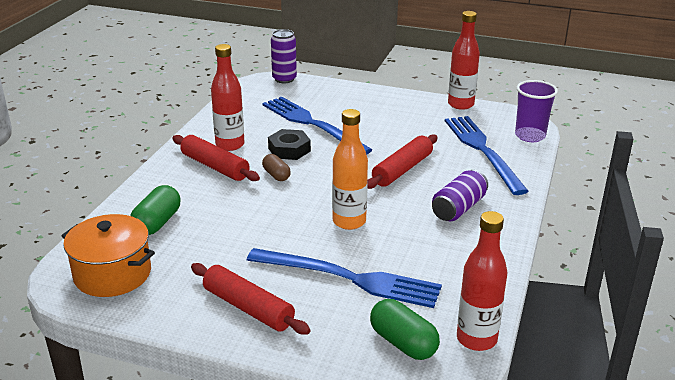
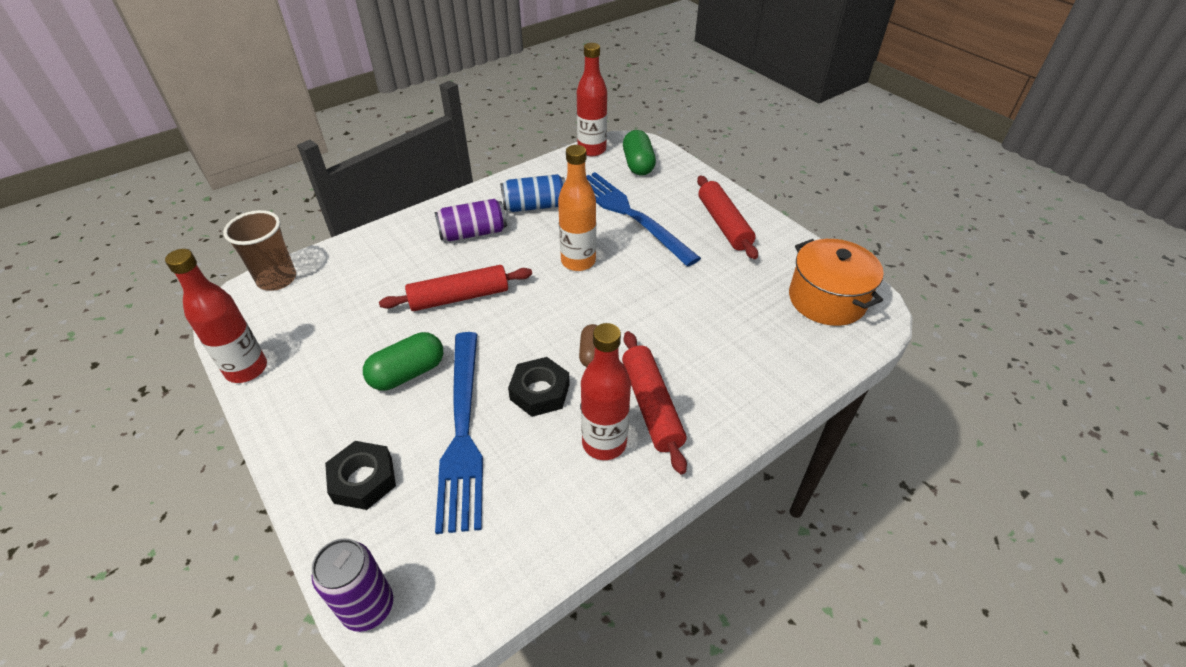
camera: 145 degrees left, 15 degrees up
green capsule [130,185,181,235] -> green capsule moved to [363,332,443,390]
blue fork [445,116,529,195] -> none
purple cup [515,80,558,142] -> brown cup [223,210,296,291]
none -> black nut [325,441,396,510]
none -> blue can [500,174,565,212]

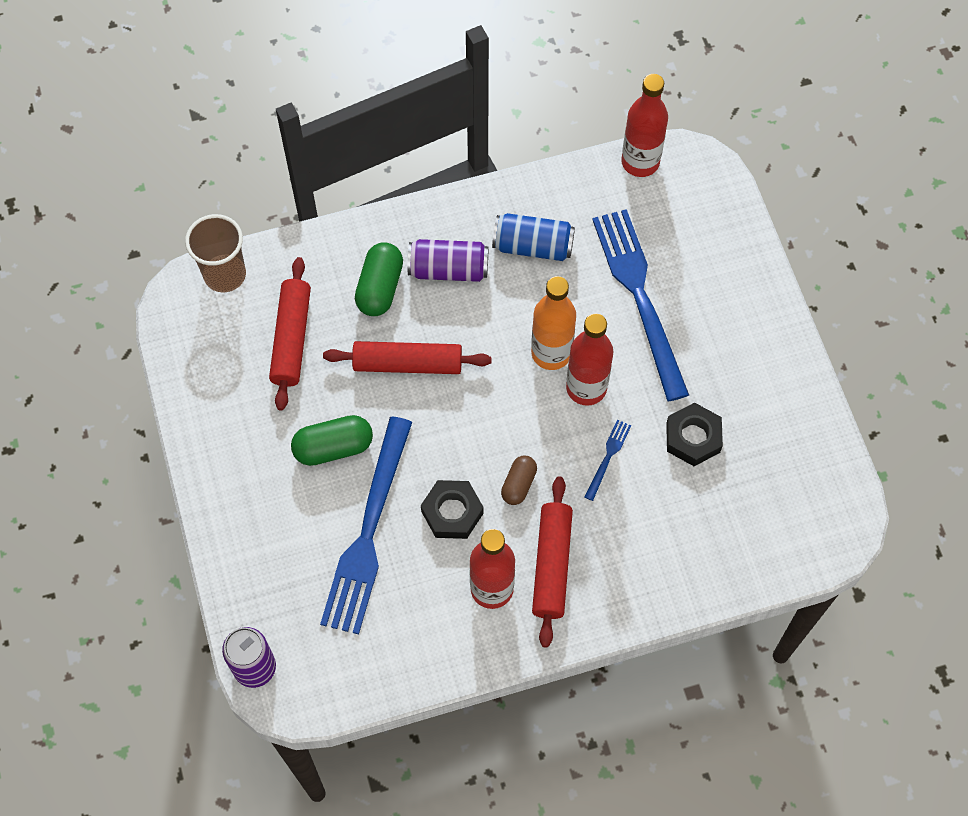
camera: 20 degrees right, 20 degrees up
red bottle [165,249,267,383] -> red bottle moved to [566,314,613,406]
black nut [325,441,396,510] -> black nut moved to [666,403,723,466]
green capsule [623,130,656,176] -> green capsule moved to [355,242,403,316]
red rolling pin [697,176,758,259] -> red rolling pin moved to [269,257,311,411]
orange pot [789,239,884,326] -> none
none -> blue fork [584,420,631,501]

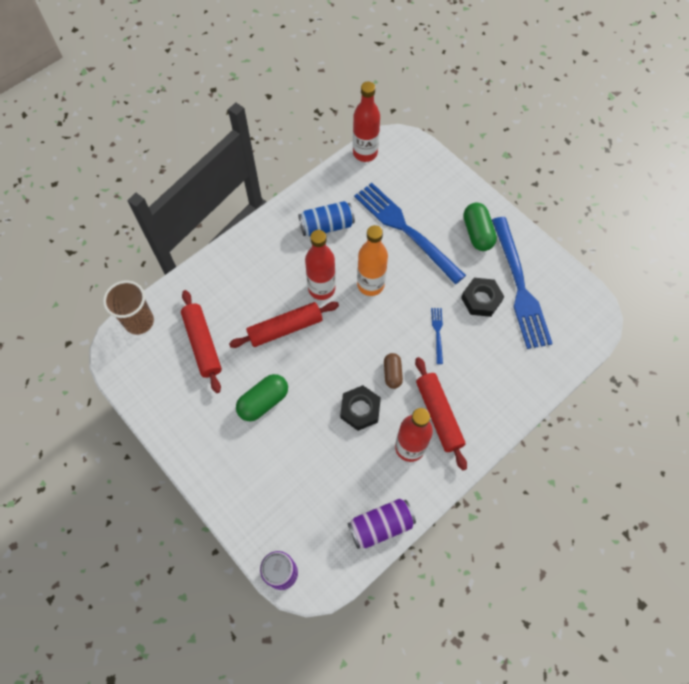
camera: 25 degrees left, 0 degrees up
blue fork [320,416,412,635] -> blue fork moved to [492,217,553,349]
green capsule [355,242,403,316] -> green capsule moved to [464,202,497,251]
purple can [408,239,488,282] -> purple can moved to [348,499,416,549]
red bottle [566,314,613,406] -> red bottle moved to [305,230,336,300]

